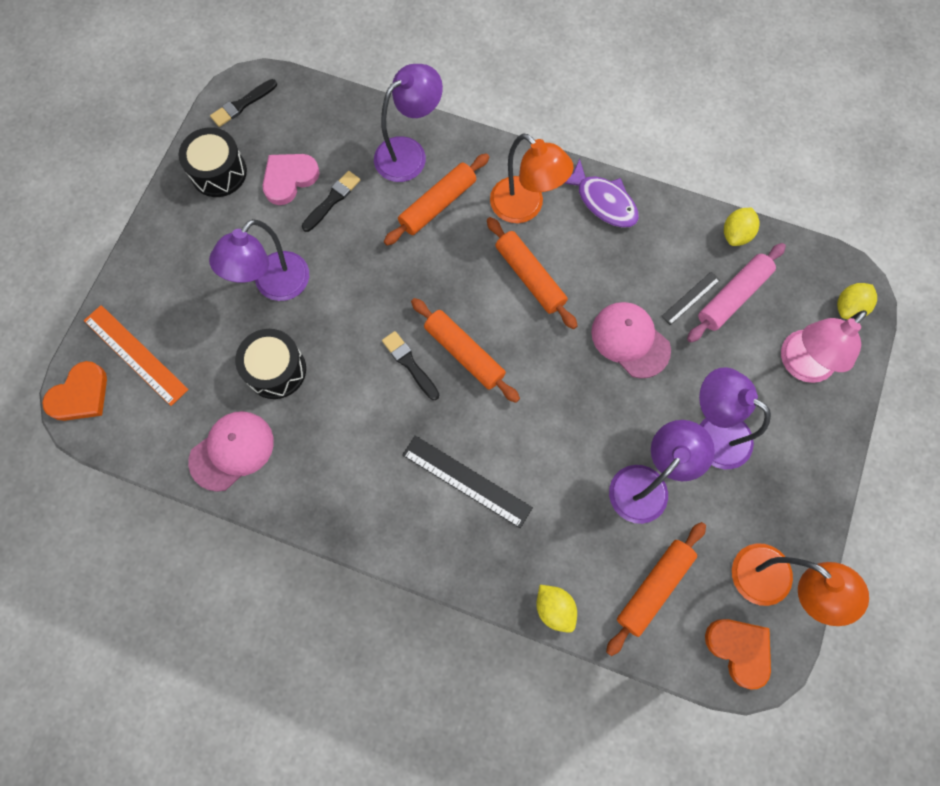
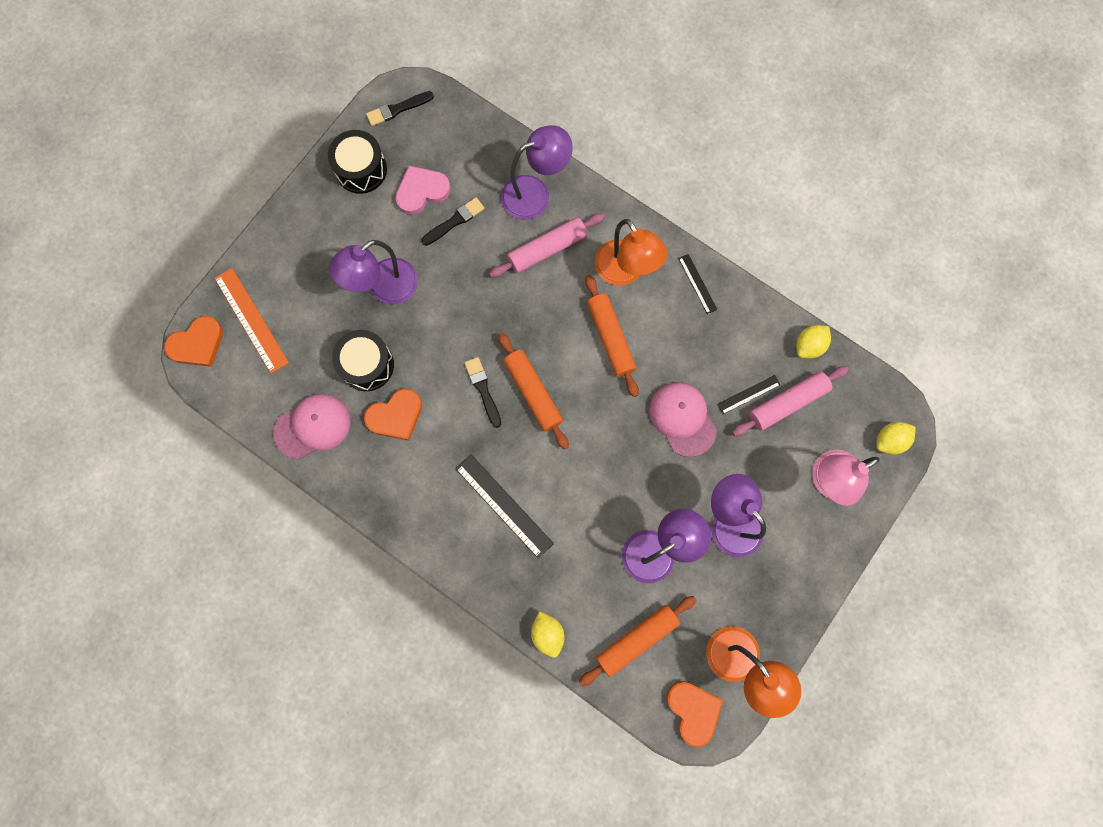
camera: 15 degrees right, 5 degrees up
orange rolling pin [384,153,489,246] -> pink rolling pin [489,213,605,278]
purple fish [565,159,639,228] -> black ruler [678,254,718,314]
none -> orange heart [364,389,422,441]

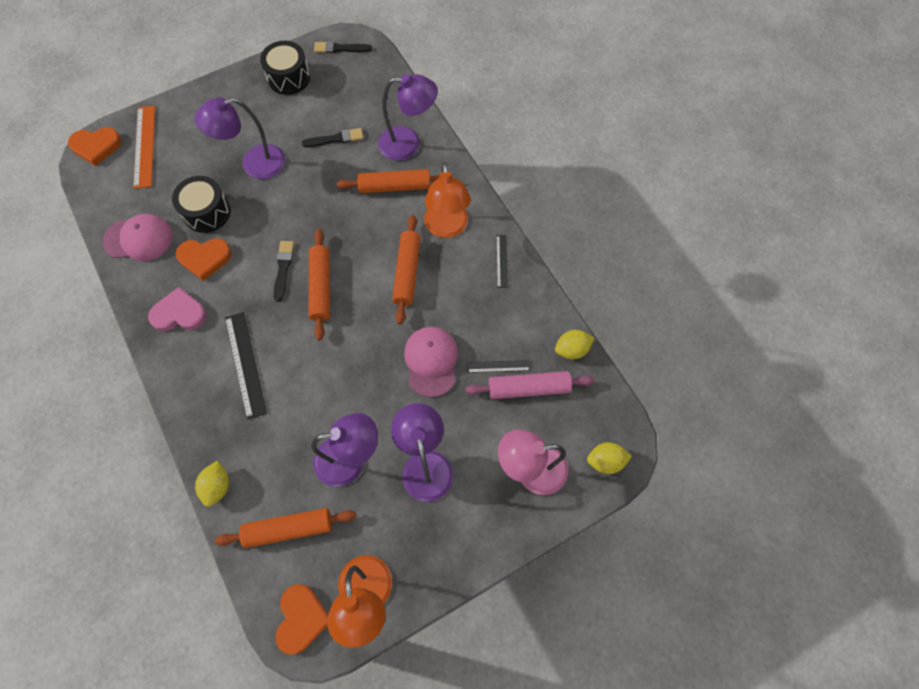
camera: 25 degrees right, 10 degrees down
pink heart [395,166,451,215] -> pink heart moved to [148,287,207,331]
pink rolling pin [489,213,605,278] -> orange rolling pin [336,169,440,193]

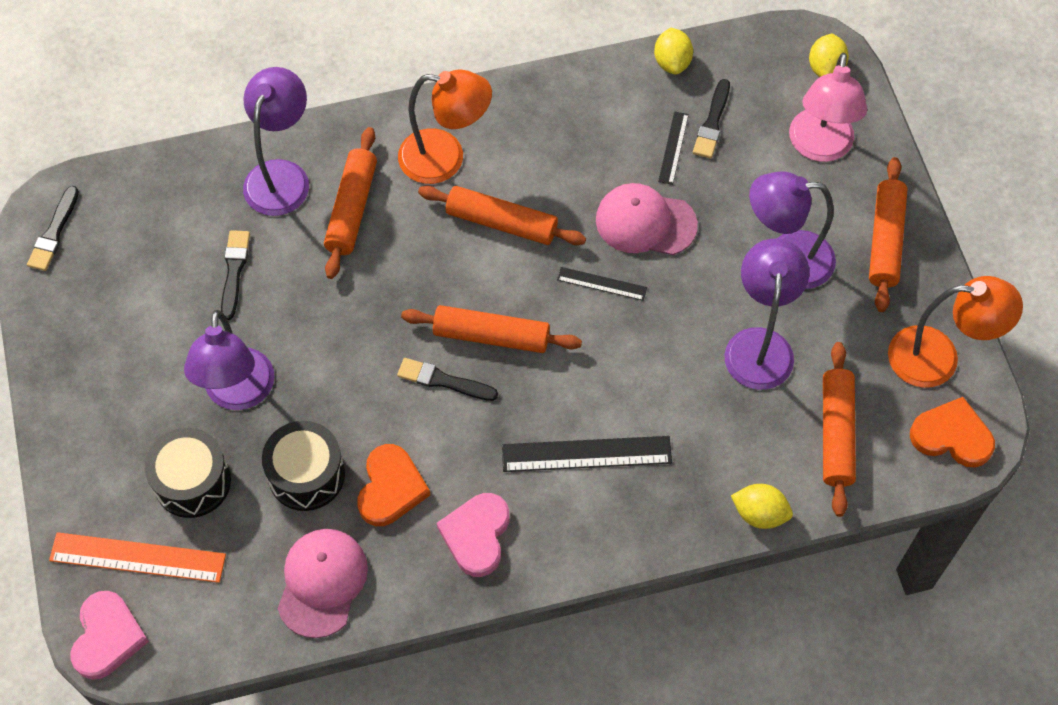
camera: 75 degrees left, 5 degrees down
orange heart [68,127,122,166] -> pink heart [71,591,149,680]
black drum [260,41,310,95] -> black drum moved to [144,428,231,518]
pink rolling pin [465,371,595,399] -> black brush [693,79,730,158]
black ruler [496,235,508,288] -> black ruler moved to [557,267,647,301]
none -> orange rolling pin [869,157,908,312]

